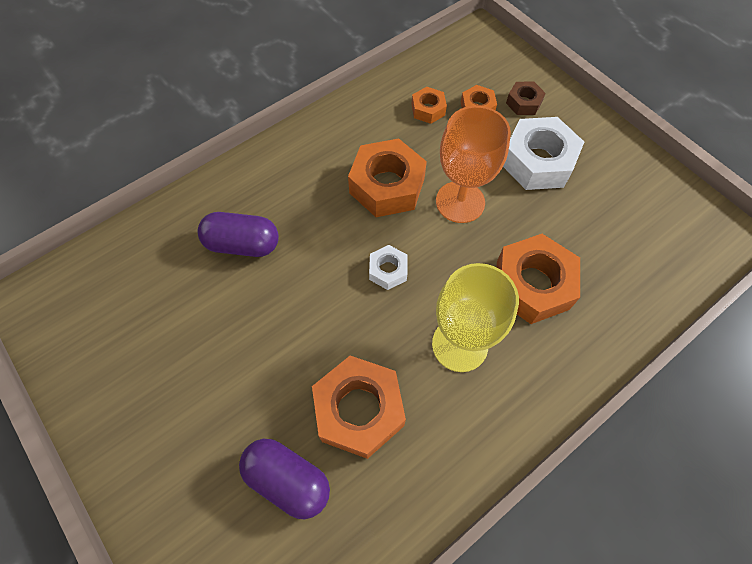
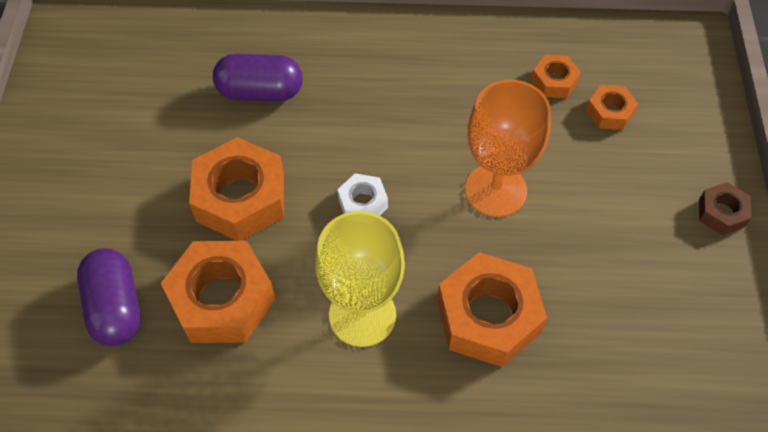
camera: 40 degrees right, 5 degrees down
purple capsule [197,212,279,257] -> purple capsule turned 45 degrees counterclockwise [213,54,303,101]
orange nut [348,138,427,217] -> orange nut moved to [189,137,284,241]
white nut [503,117,584,190] -> none
brown nut [506,82,546,115] -> brown nut moved to [699,182,752,235]

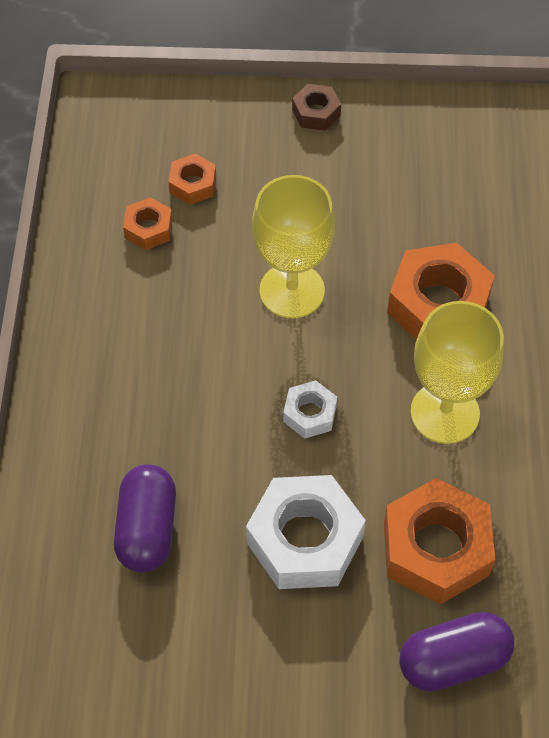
camera: 90 degrees left, 0 degrees up
orange nut [189,137,284,241] -> white nut [246,475,366,589]
orange goblet [465,80,551,217] -> yellow goblet [252,175,335,318]

